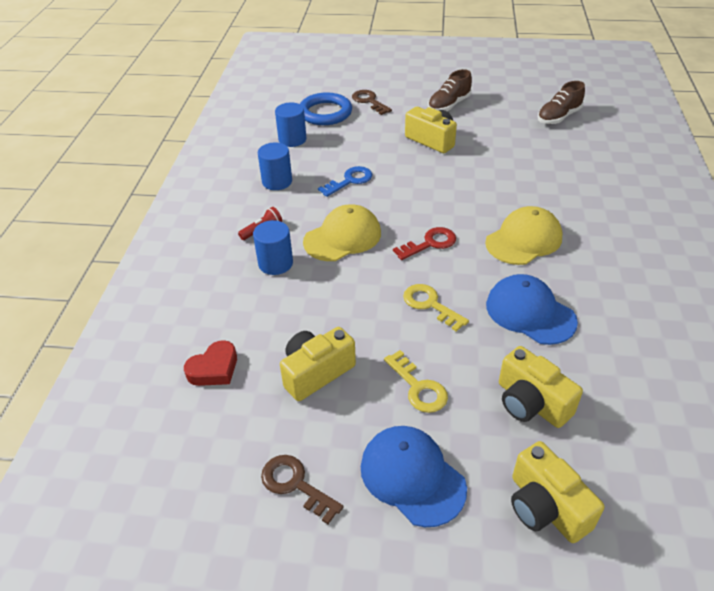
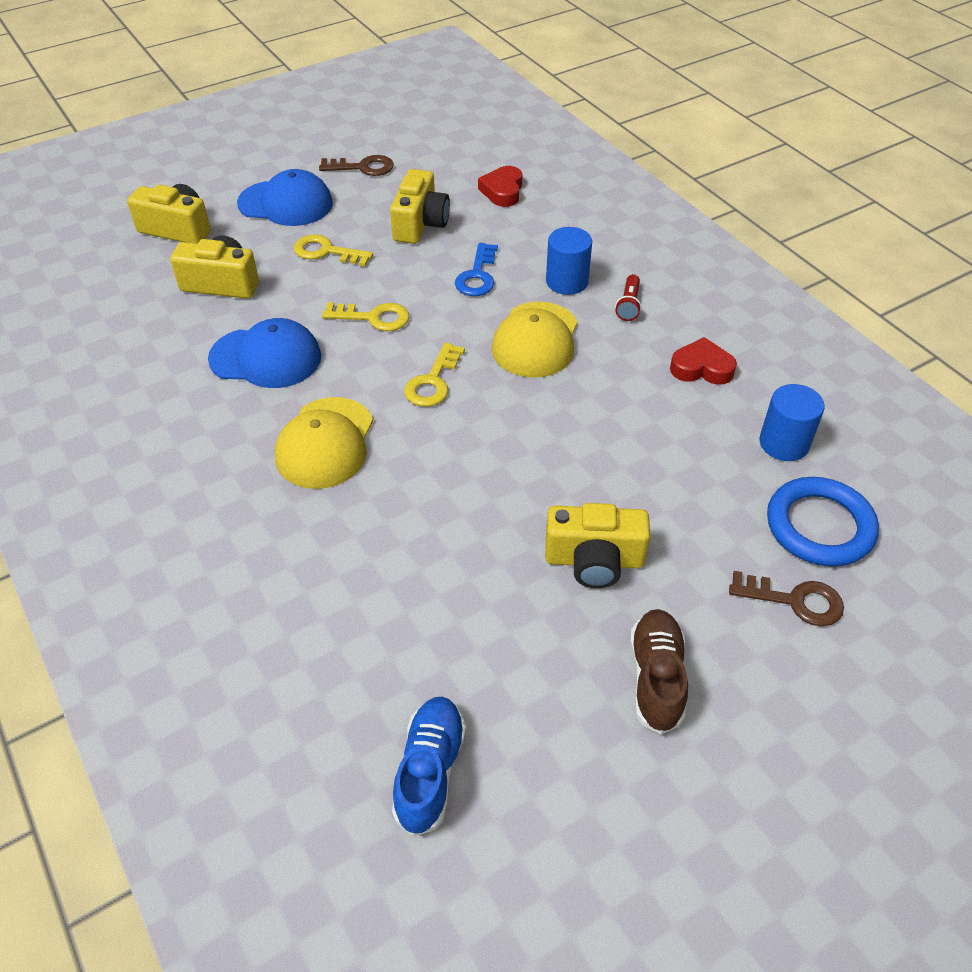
camera: 140 degrees right, 5 degrees up
blue cylinder [258,143,292,190] -> red heart [670,337,737,385]
blue key [318,166,372,197] -> blue key moved to [455,243,498,296]
red key [393,227,456,260] -> yellow key [404,342,465,407]
brown shoe [538,81,585,124] -> blue shoe [392,697,466,836]

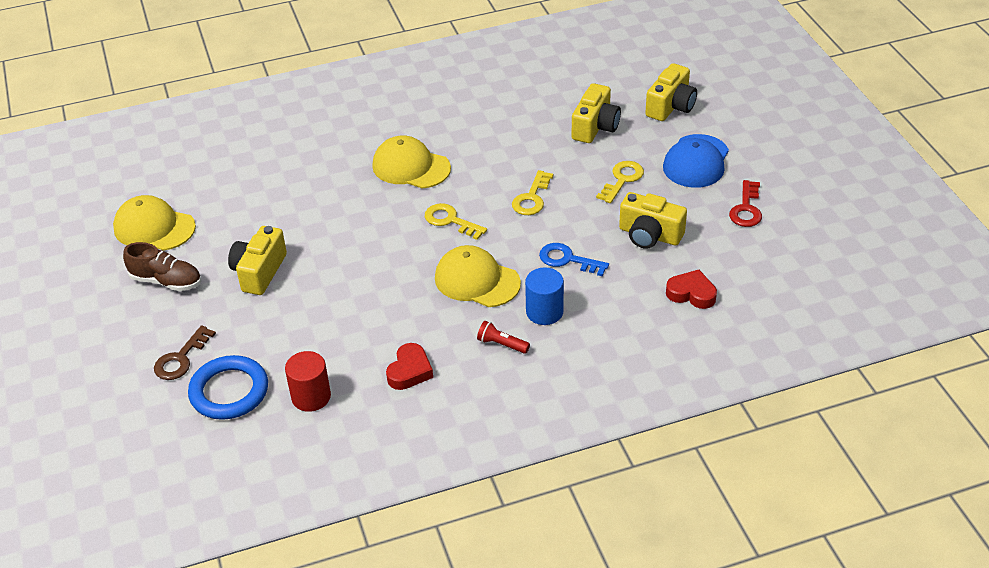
camera: 105 degrees right, 5 degrees down
blue cap [208,318,321,388] -> none
brown key [319,155,394,176] -> red key [729,180,762,227]
blue shoe [392,697,466,836] -> none
blue cylinder [759,384,825,461] -> red cylinder [285,351,331,412]
none -> yellow cap [113,195,196,251]

